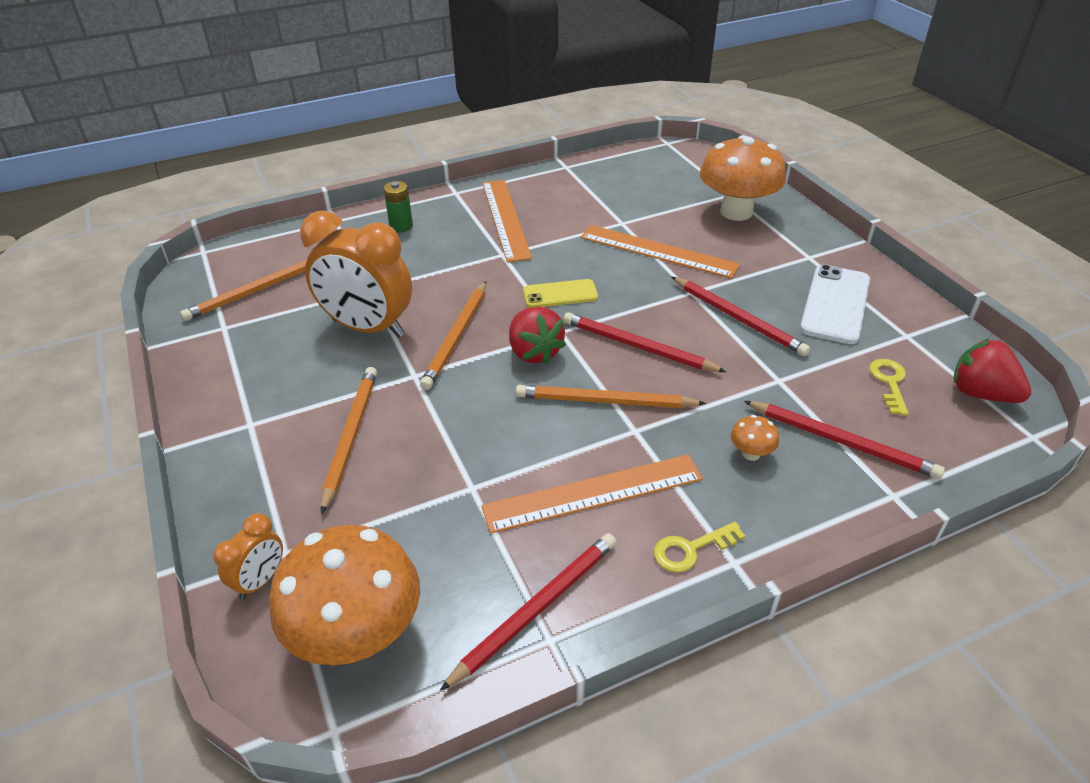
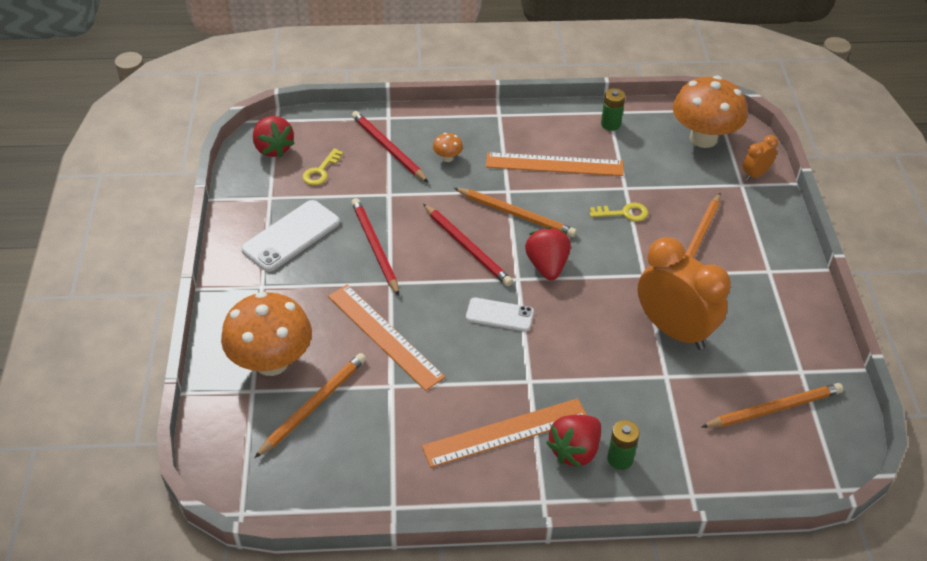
camera: 160 degrees left, 5 degrees up
orange pencil [420,281,486,390] -> orange pencil moved to [254,353,366,458]
red pencil [440,533,616,691] -> green battery [601,88,625,131]
orange ruler [482,180,532,262] -> orange ruler turned 60 degrees clockwise [422,398,587,468]
yellow phone [523,279,598,308] -> white phone [466,298,534,332]
yellow key [654,522,745,573] -> yellow key moved to [590,203,648,222]
none -> red strawberry [546,415,601,468]

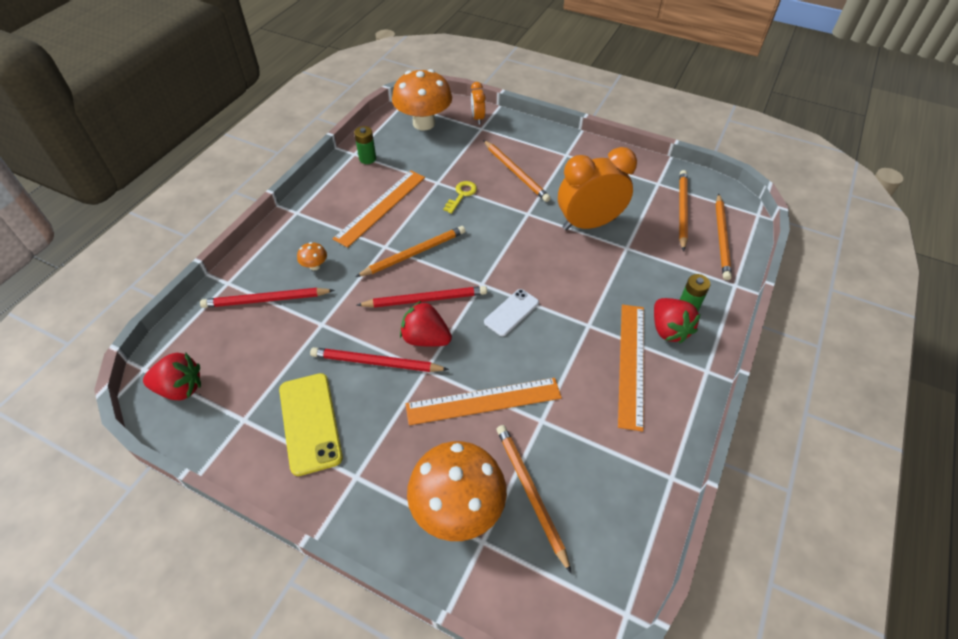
camera: 60 degrees left, 5 degrees up
white phone [241,200,340,272] -> yellow phone [279,373,343,476]
yellow key [302,148,343,186] -> none
red strawberry [525,227,571,280] -> red strawberry moved to [400,301,452,347]
none -> orange pencil [716,193,732,280]

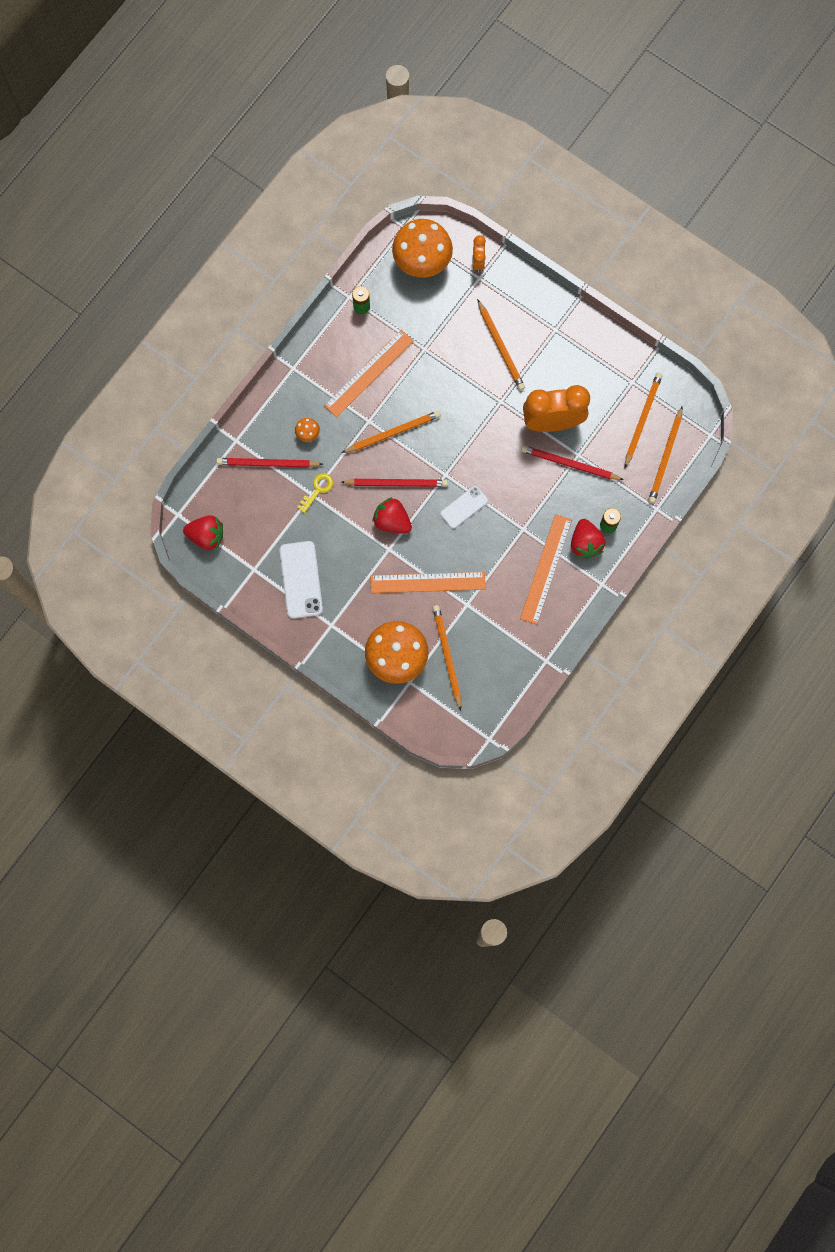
camera: 10 degrees right, 25 degrees up
yellow phone [279,373,343,476] -> white phone [279,541,323,619]
red pencil [310,347,449,372] -> red pencil moved to [521,445,624,480]
yellow key [443,181,477,214] -> yellow key moved to [297,473,333,513]

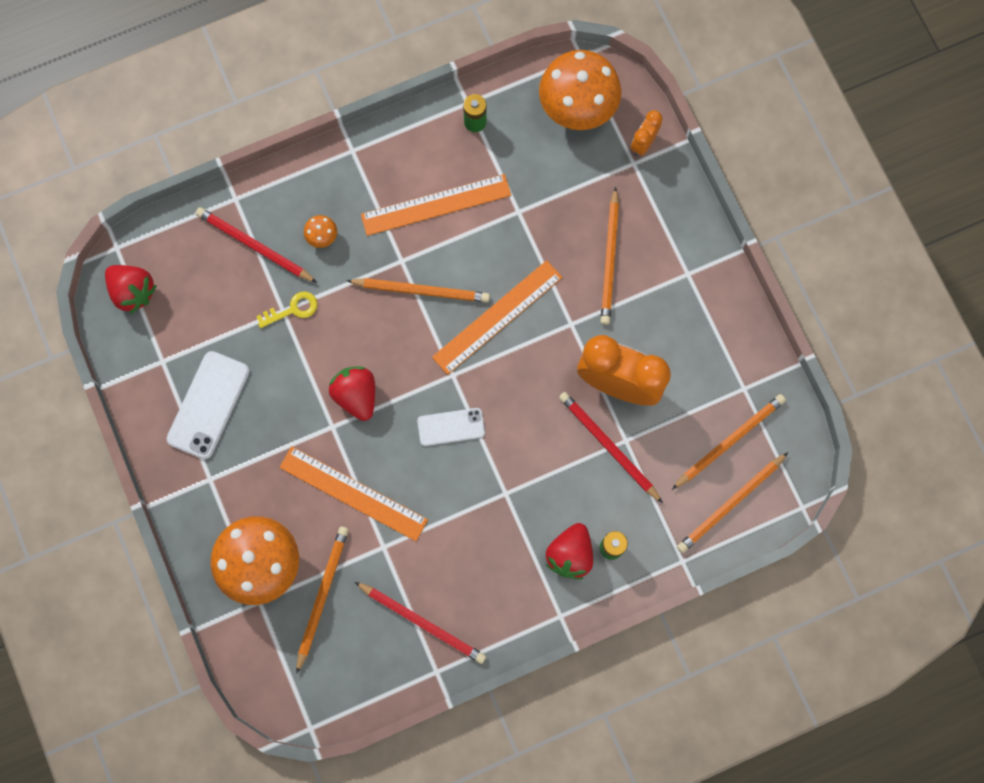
camera: 30 degrees right, 0 degrees up
red pencil [341,479,448,487] -> red pencil moved to [355,582,486,664]
orange ruler [520,514,572,625] -> orange ruler moved to [432,260,562,375]

